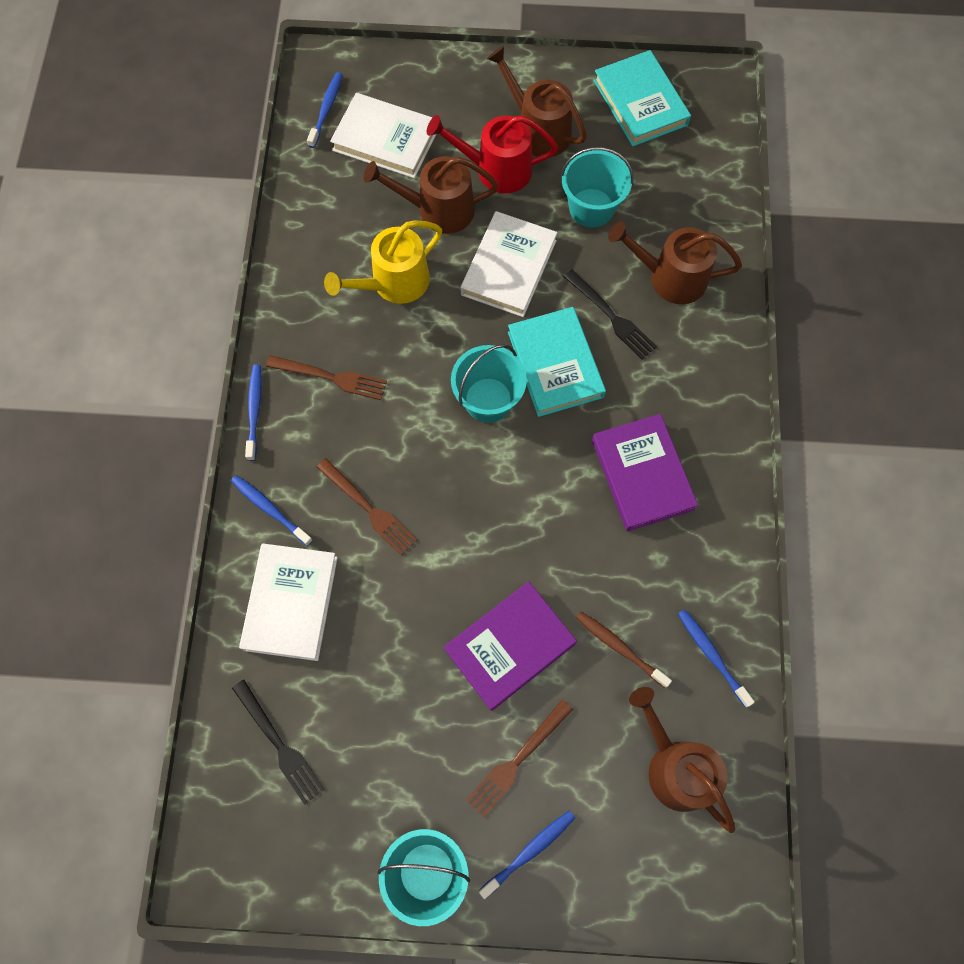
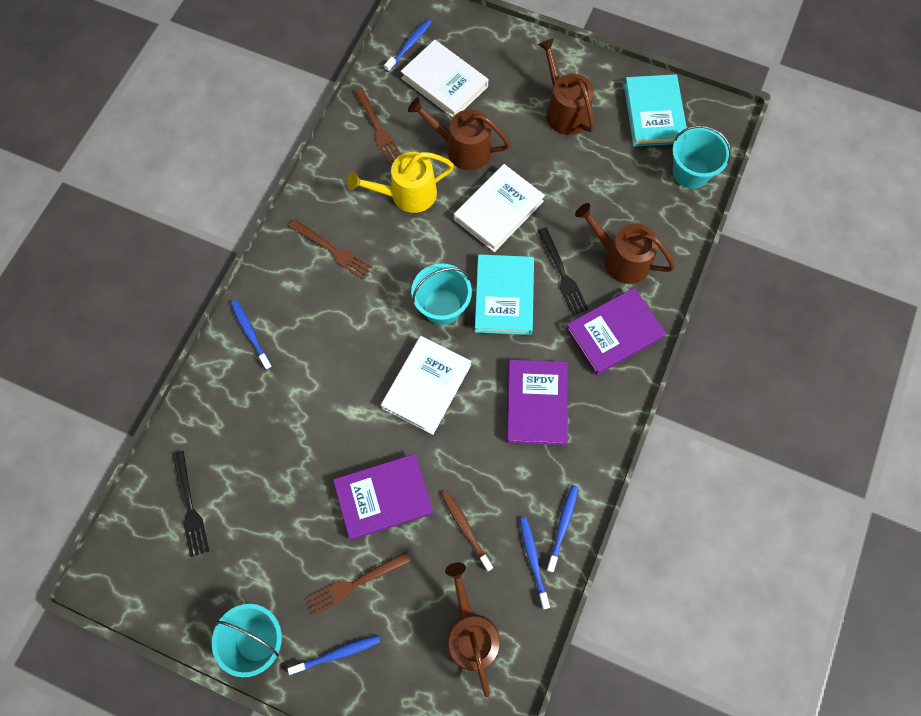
camera: 20 degrees right, 0 degrees up
white book [239,543,338,661] -> white book moved to [381,336,471,435]
blue toothbrush [245,364,262,461] -> blue toothbrush moved to [546,485,578,573]
brown fork [317,458,417,555] -> brown fork moved to [354,88,401,164]
red watering can [427,115,558,193] -> none
turquoise bucket [561,147,634,228] -> turquoise bucket moved to [672,125,731,189]
none -> purple book [566,288,666,375]

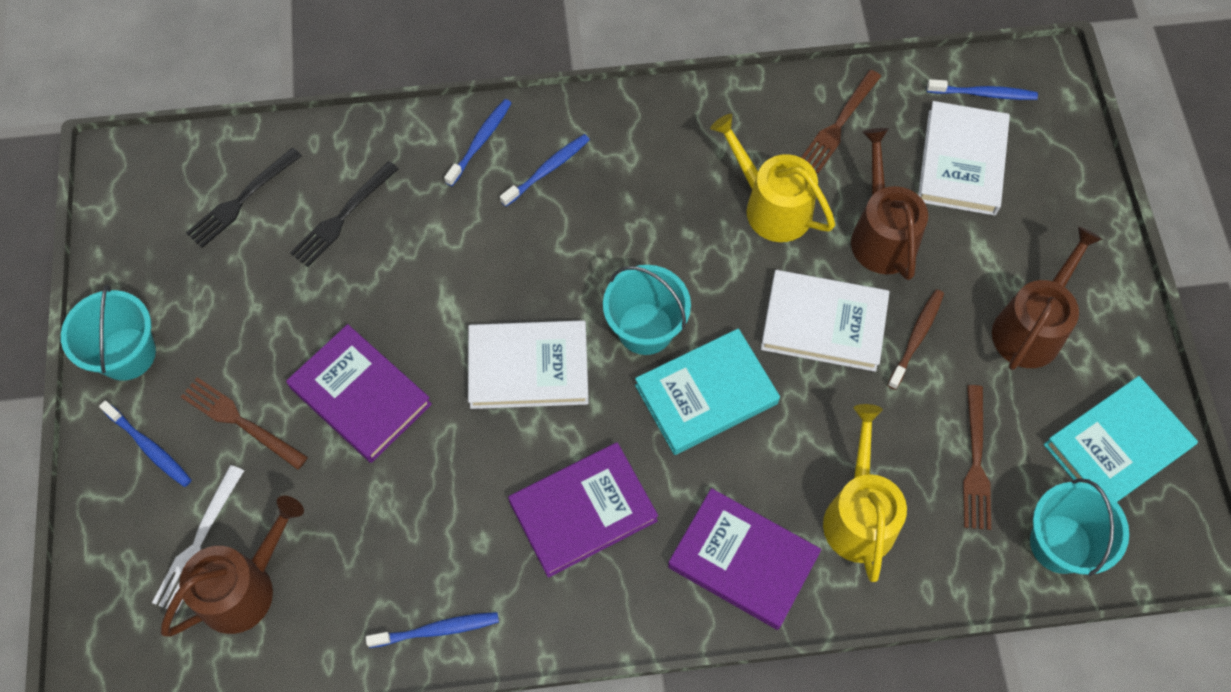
camera: 60 degrees right, 5 degrees down
brown fork [289,219,372,280] -> brown fork moved to [963,385,991,530]
brown toothbrush [441,491,493,571] -> brown toothbrush moved to [887,289,944,390]
blue toothbrush [520,518,550,609] -> blue toothbrush moved to [500,134,590,207]
black fork [538,228,588,315] -> black fork moved to [290,161,399,267]
brown watering can [575,203,675,284] -> yellow watering can [823,404,907,582]
none -> white fork [152,465,244,613]

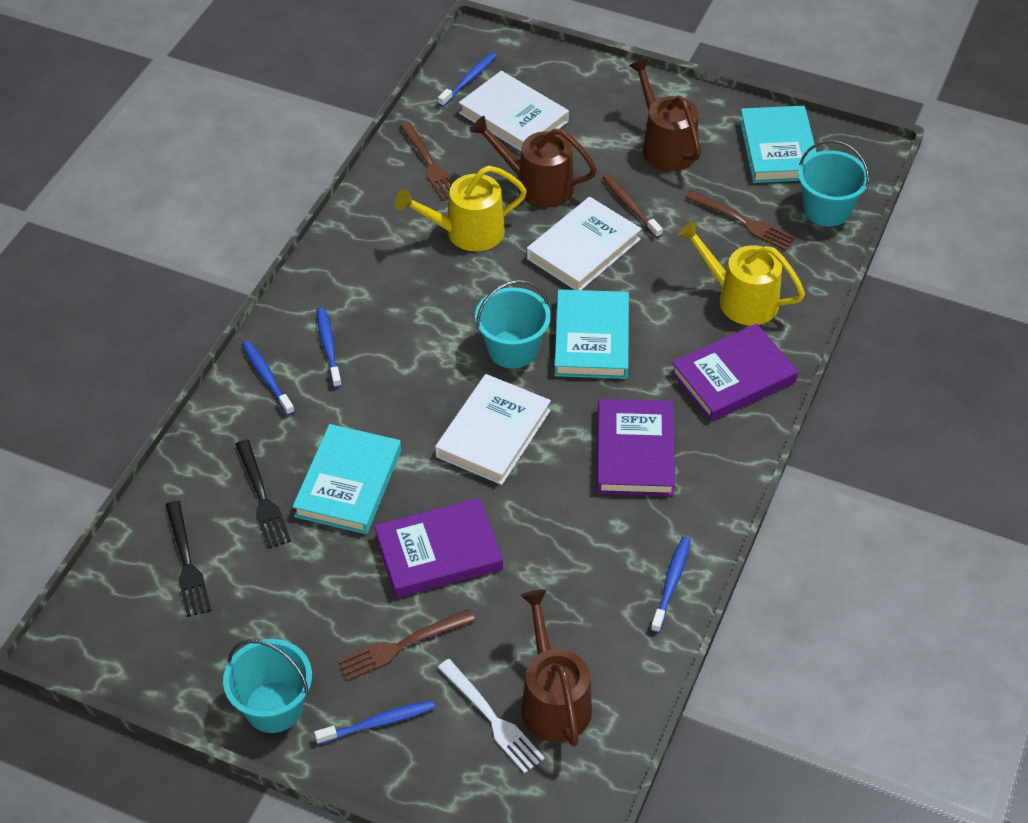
camera: 60 degrees left, 15 degrees down
none -> turquoise book [292,424,401,534]

